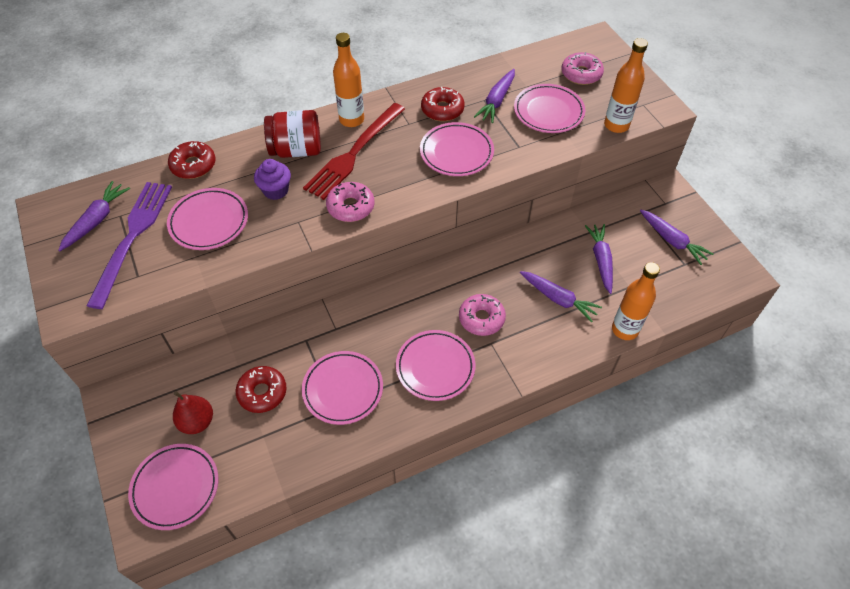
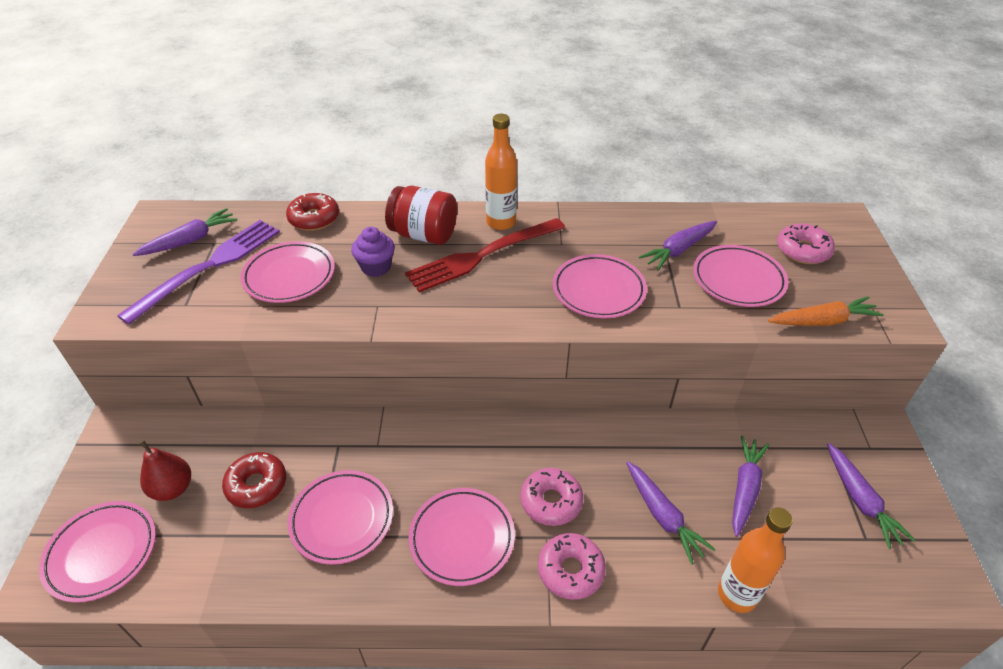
camera: 25 degrees right, 10 degrees down
pink donut [326,182,374,222] -> pink donut moved to [538,533,606,600]
red donut [421,87,465,121] -> none
orange bottle [604,38,648,133] -> orange carrot [768,296,884,326]

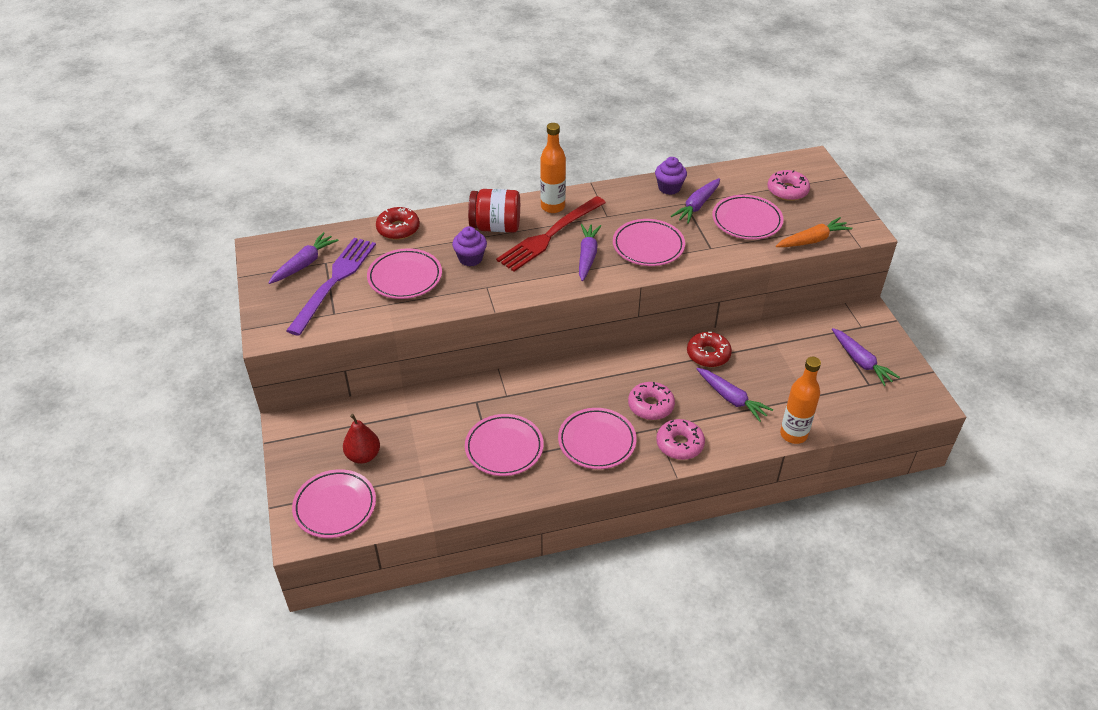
camera: 15 degrees left, 0 degrees up
red donut [222,452,286,508] -> red donut moved to [687,332,732,367]
purple carrot [732,436,769,537] -> purple carrot moved to [579,224,601,281]
none -> purple cupcake [655,157,687,195]

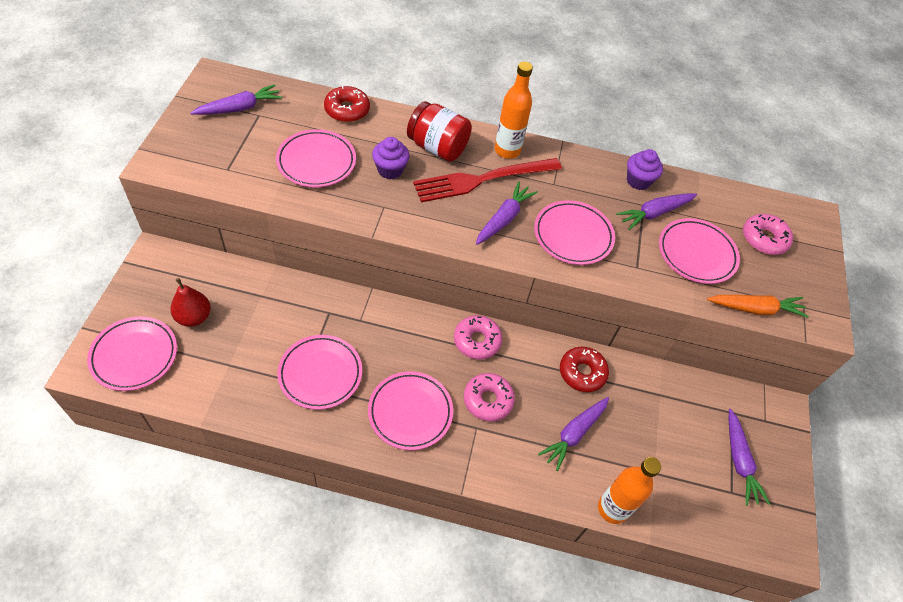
camera: 20 degrees right, 10 degrees up
purple fork [286,238,376,336] -> none
pink donut [656,419,705,460] -> pink donut moved to [454,315,503,359]
purple carrot [697,368,773,422] -> purple carrot turned 60 degrees clockwise [538,397,609,471]

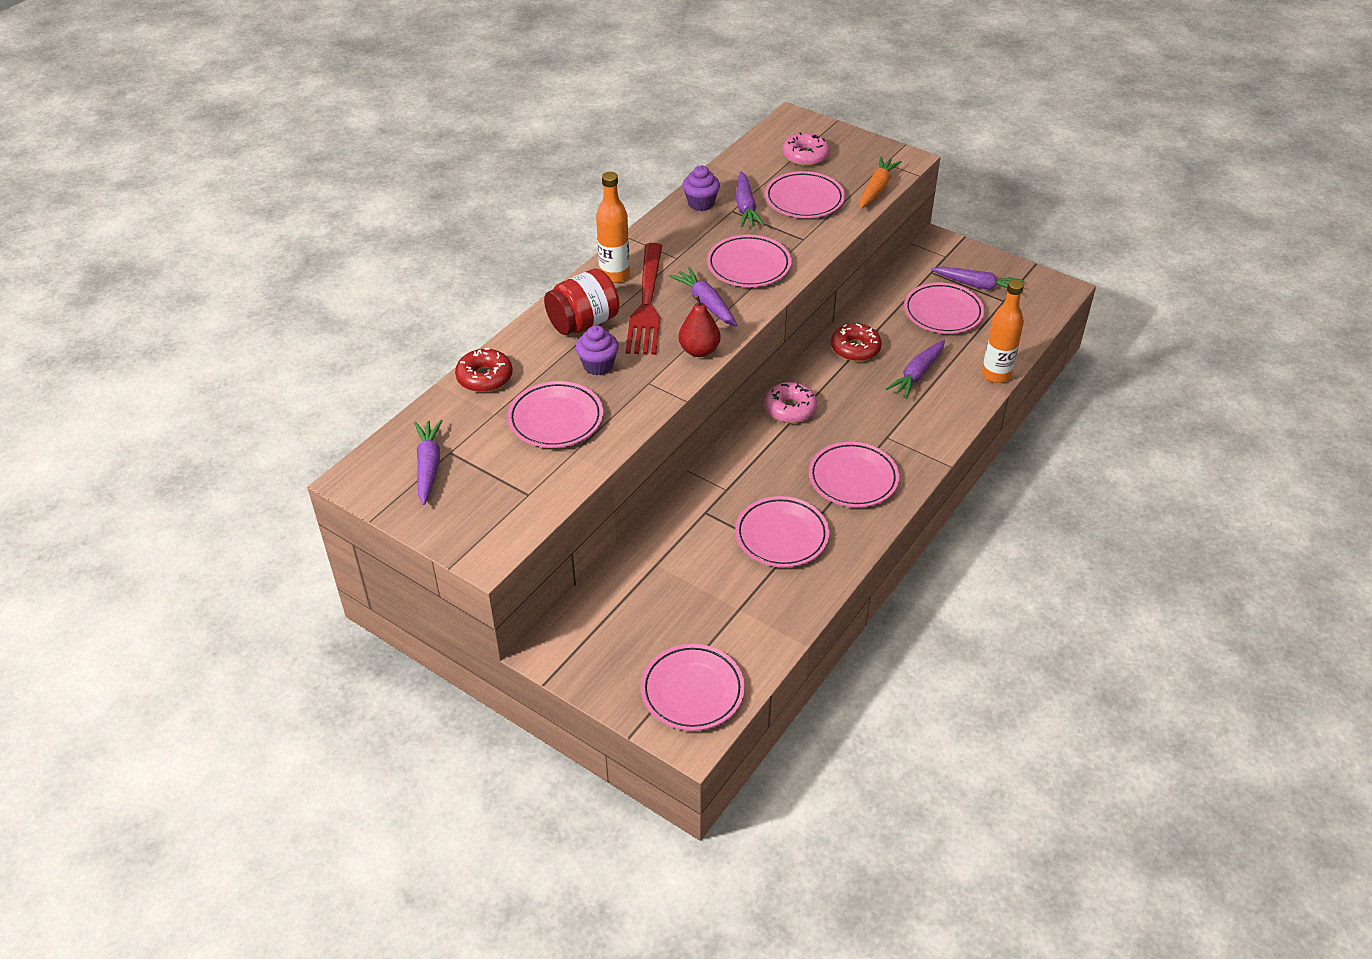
camera: 60 degrees left, 10 degrees down
red pear [171,278,211,327] -> red pear moved to [678,294,721,357]
pink donut [464,373,515,421] -> none
purple carrot [538,397,609,471] -> purple carrot turned 60 degrees clockwise [886,340,945,399]
none -> pink plate [904,283,984,334]

